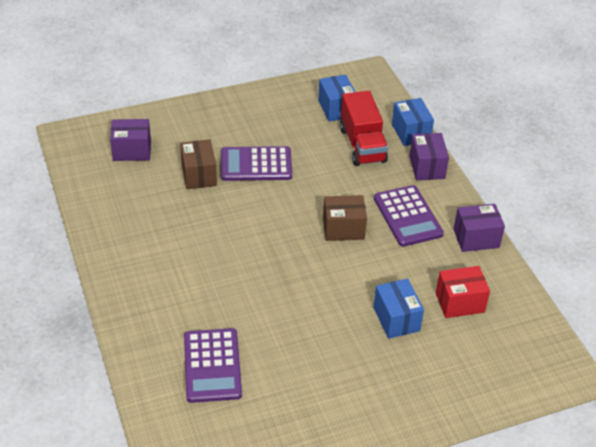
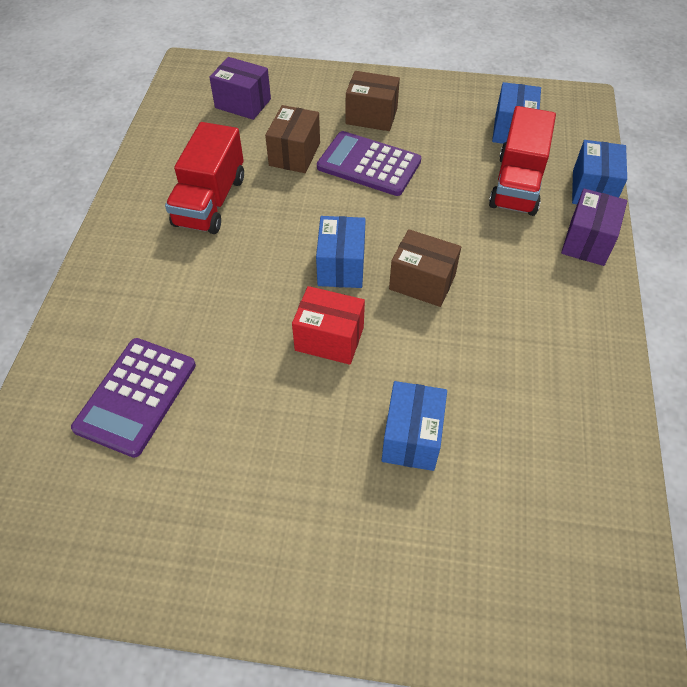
camera: 30 degrees right, 10 degrees up
purple calculator [374,185,444,247] -> none
red box [435,266,490,318] -> red box moved to [292,286,365,365]
purple box [453,204,505,252] -> none
none -> red truck [165,122,244,234]
none -> blue box [316,216,366,288]
none -> brown box [346,71,400,131]

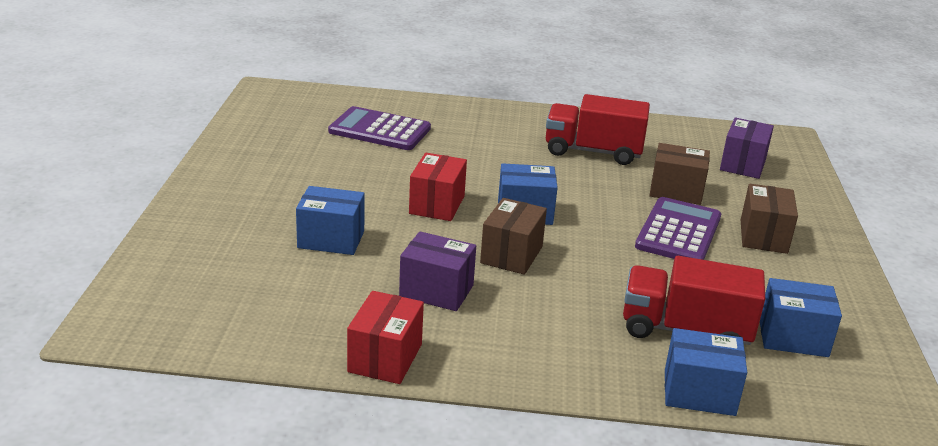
camera: 85 degrees right, 25 degrees down
purple box [561,189,627,266] -> purple box moved to [399,231,476,311]
none -> red box [347,291,424,384]

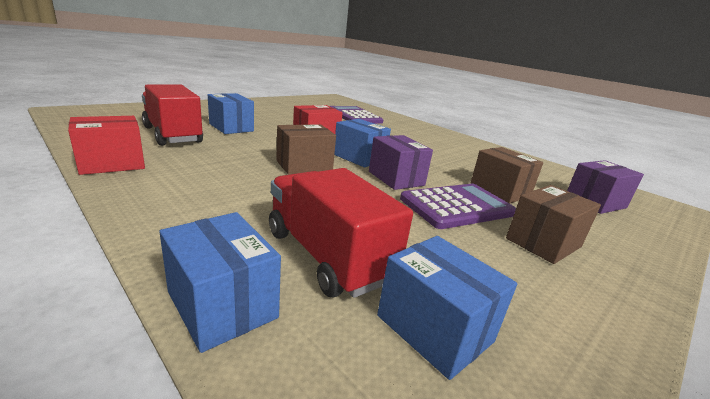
camera: 40 degrees right, 5 degrees down
purple box [399,231,476,311] -> purple box moved to [369,135,433,190]
red truck [546,94,650,165] -> red truck moved to [142,84,203,146]

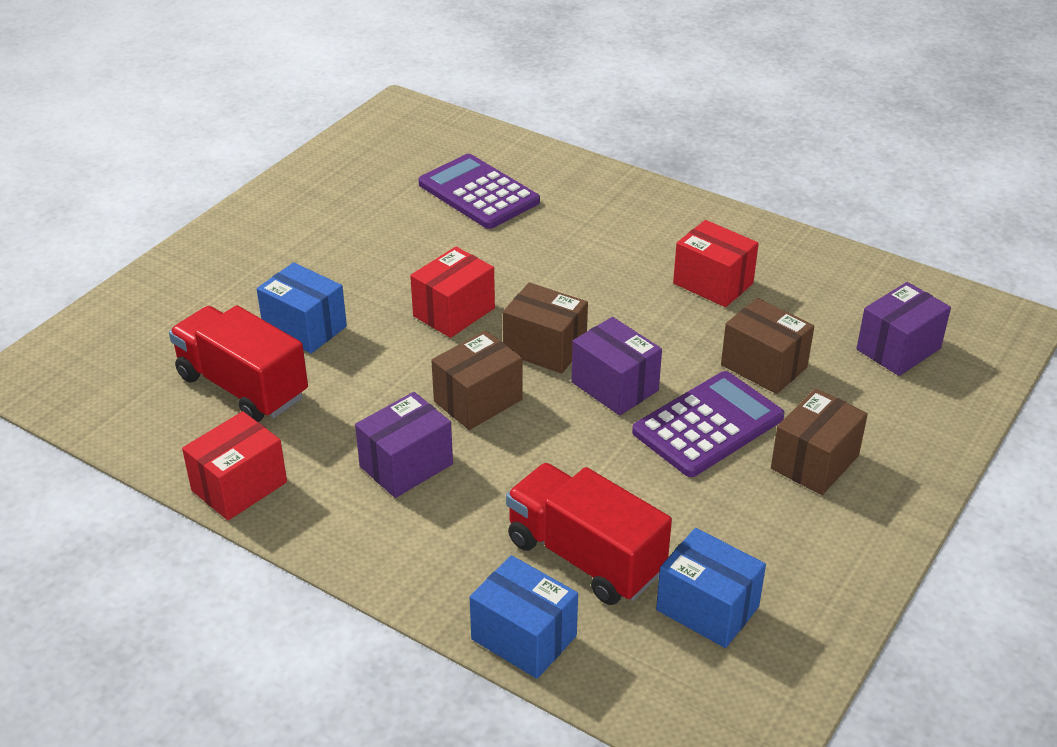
camera: 10 degrees left, 15 degrees up
blue box [334,119,391,167] -> brown box [503,283,588,373]
none -> purple box [355,392,453,498]
none -> red box [673,220,759,307]

